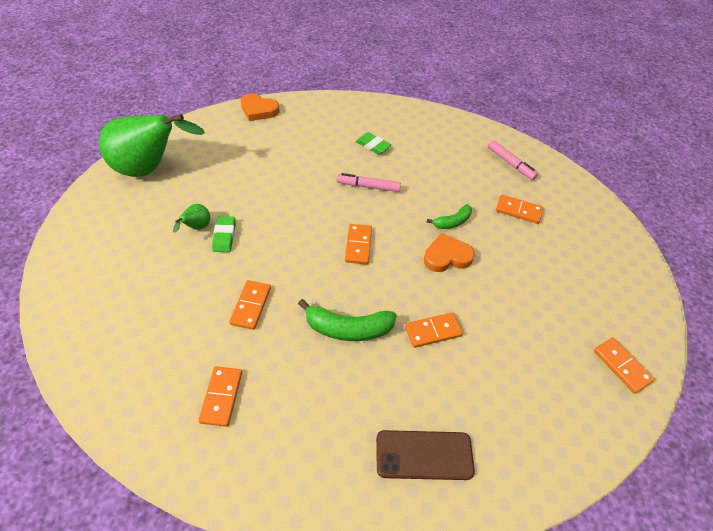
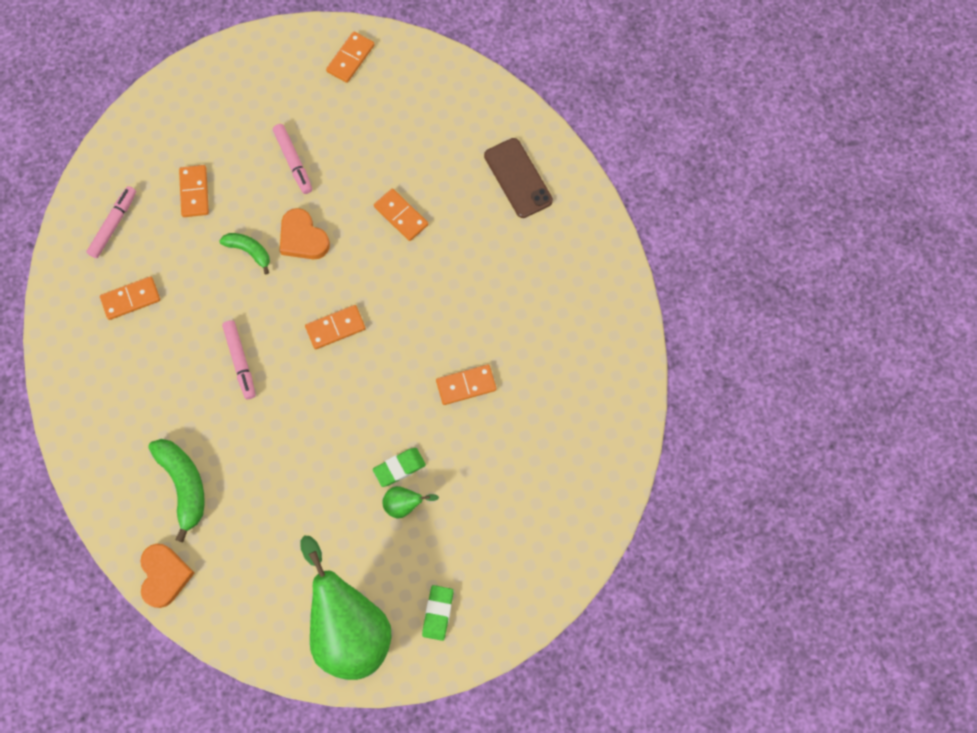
camera: 115 degrees left, 20 degrees up
orange domino [198,367,242,427] -> orange domino moved to [100,276,160,320]
green banana [298,299,397,341] -> green banana moved to [148,439,205,542]
green eraser [356,132,391,154] -> green eraser moved to [422,585,454,641]
none -> pink marker [273,124,312,194]

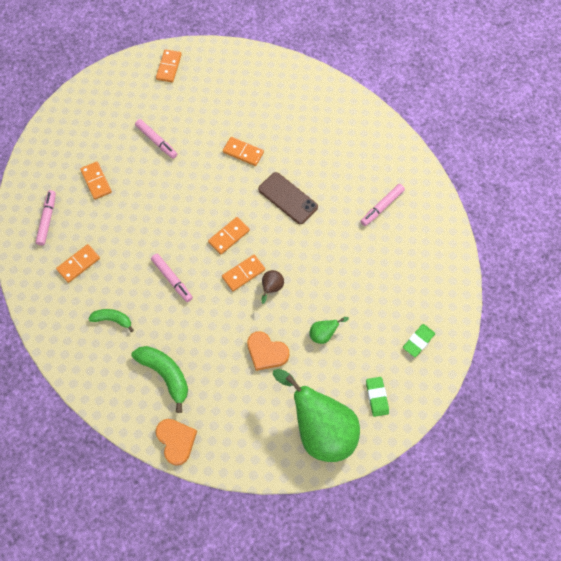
camera: 20 degrees left, 5 degrees down
green banana [219,233,270,274] -> green banana moved to [88,309,134,332]
orange heart [280,208,330,259] -> orange heart moved to [247,331,289,371]
green eraser [373,448,426,487] -> green eraser moved to [403,324,435,357]
orange domino [436,364,496,405] -> orange domino moved to [222,255,265,291]
brown phone [484,138,553,218] -> brown phone moved to [258,172,318,224]
none -> brown pear [261,270,284,304]
none -> pink marker [361,184,405,226]

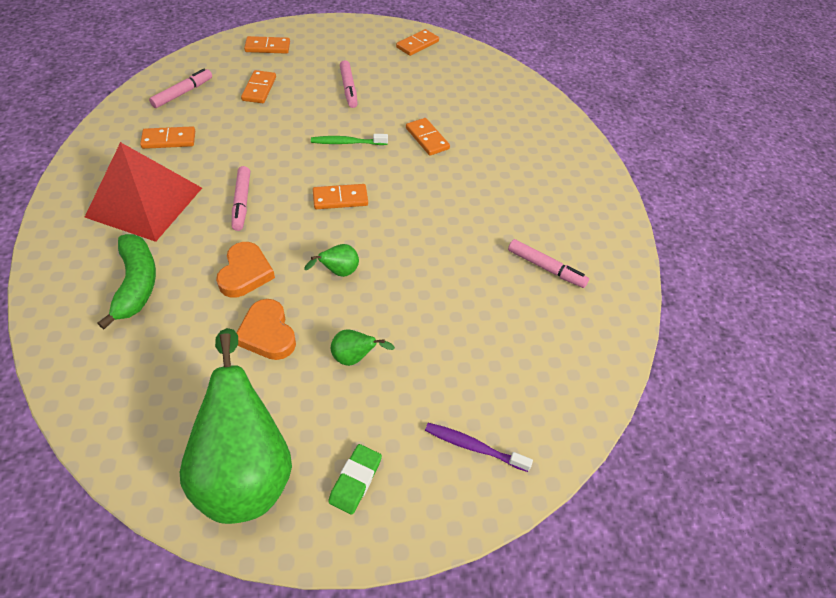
camera: 30 degrees right, 15 degrees down
green banana [88,309,134,332] -> red pyramid [85,142,202,242]
orange heart [155,419,197,466] -> orange heart moved to [216,242,275,298]
orange domino [222,255,265,291] -> orange domino moved to [244,36,290,54]
brown phone [258,172,318,224] -> none
brown pear [261,270,284,304] -> green pear [304,244,359,277]
pink marker [361,184,405,226] -> pink marker turned 135 degrees counterclockwise [508,239,589,288]
green eraser [403,324,435,357] -> purple toothbrush [425,423,533,472]
none -> green toothbrush [311,134,388,145]

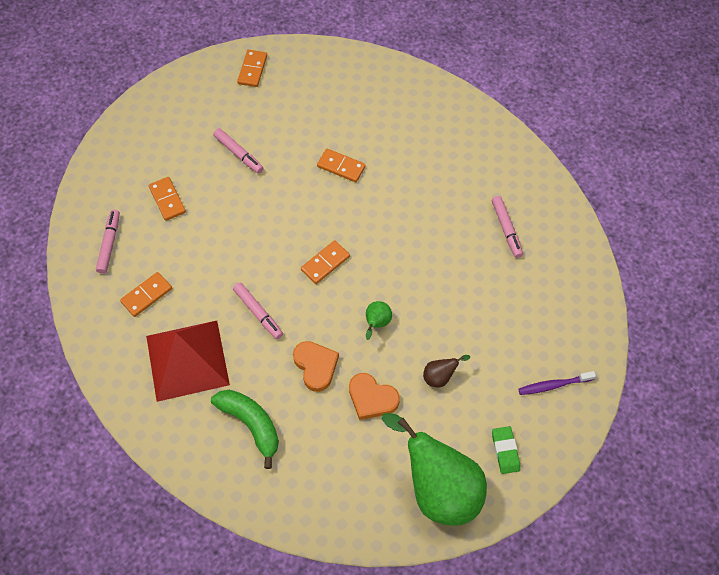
camera: 30 degrees left, 10 degrees up
orange domino [244,36,290,54] -> none
green toothbrush [311,134,388,145] -> none
green pear [331,329,395,366] -> brown pear [423,355,470,387]
pink marker [508,239,589,288] -> pink marker turned 75 degrees clockwise [492,196,523,258]

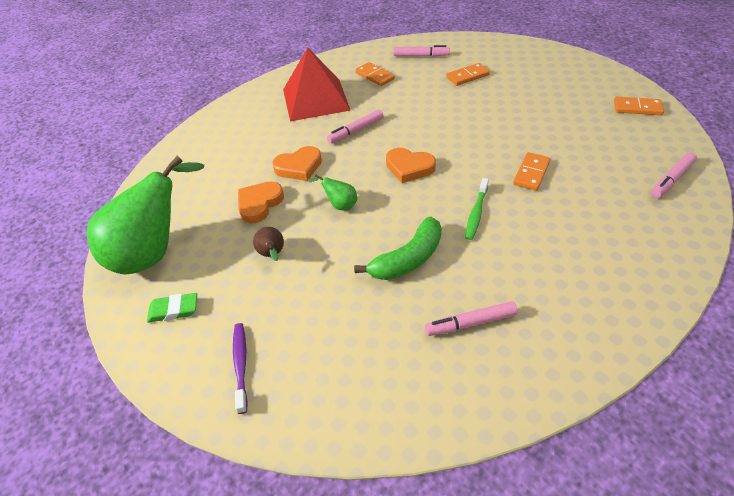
camera: 95 degrees right, 15 degrees down
green banana [211,390,279,469] -> green banana moved to [354,216,442,280]
pink marker [213,128,263,174] -> pink marker moved to [651,152,697,198]
orange domino [301,240,350,284] -> orange heart [386,148,436,183]
none -> green toothbrush [465,178,489,240]

